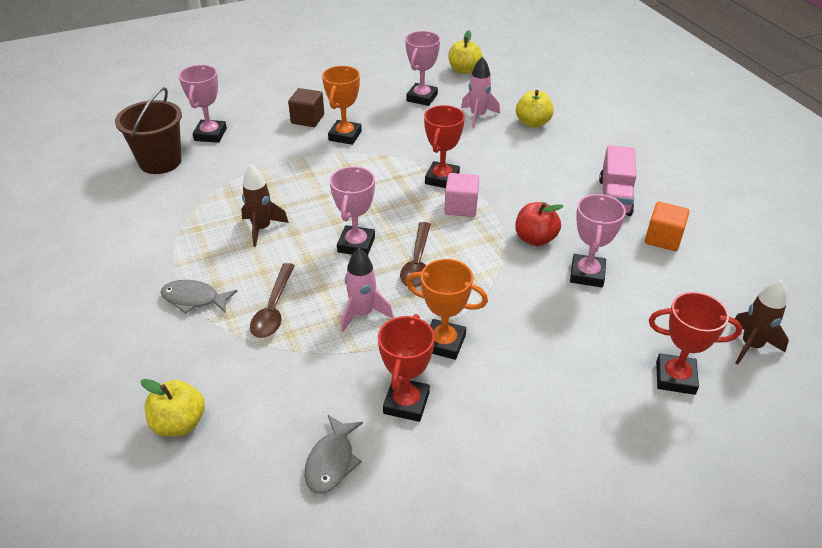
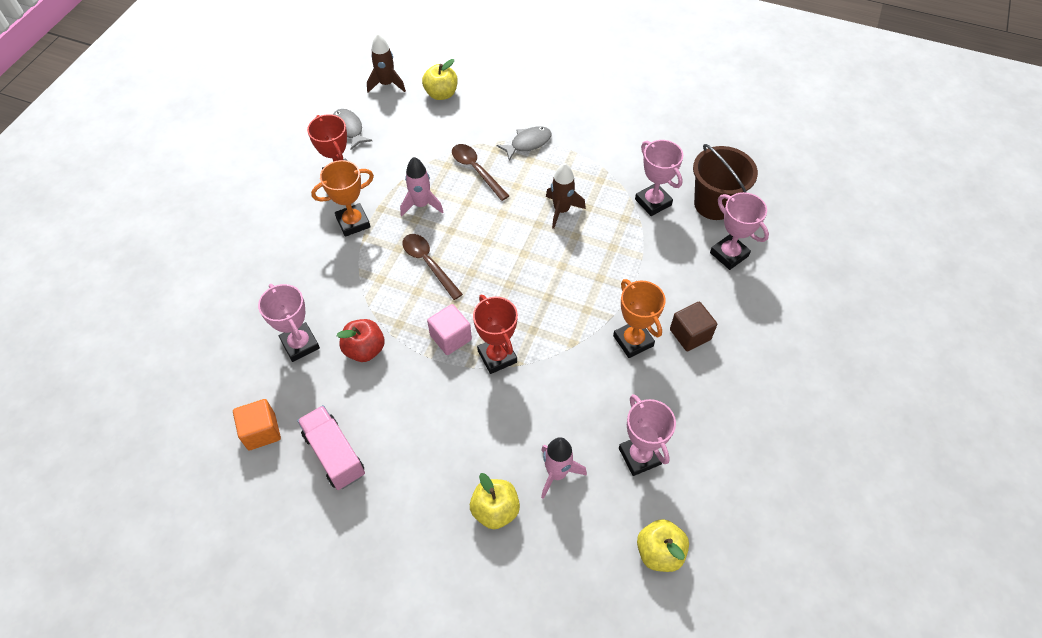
camera: 135 degrees right, 15 degrees up
pink trophy [330,166,375,255] -> pink trophy moved to [635,140,683,216]
red trophy [649,292,742,395] -> none
brown rocket [735,280,789,364] -> brown rocket moved to [367,33,406,93]

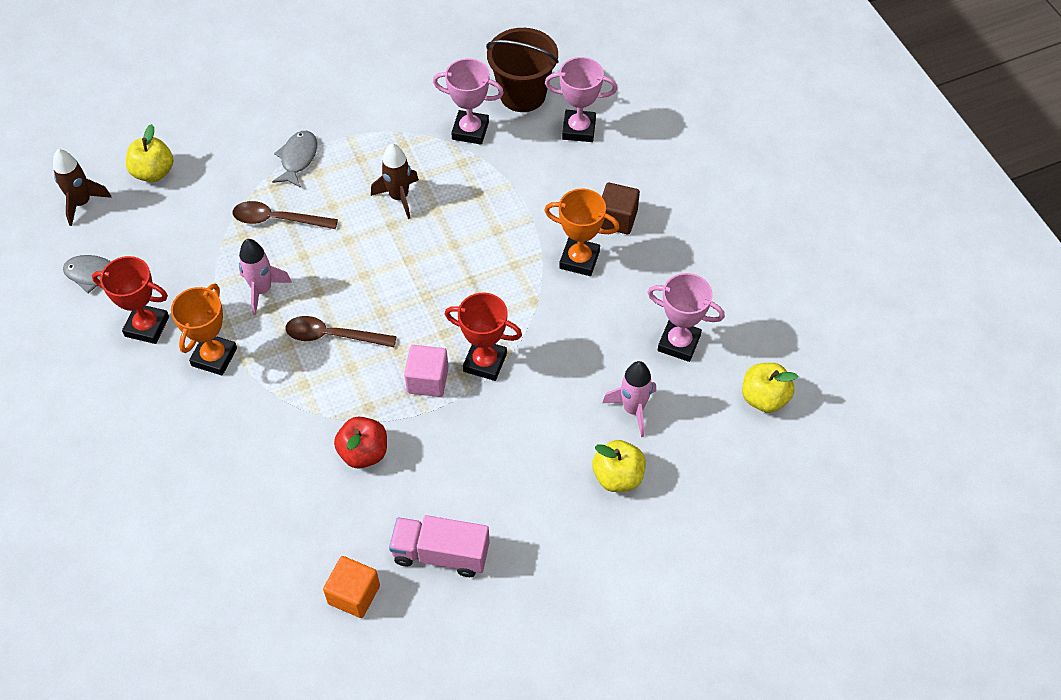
camera: 45 degrees left, 0 degrees up
pink trophy [258,284,320,362] -> none

